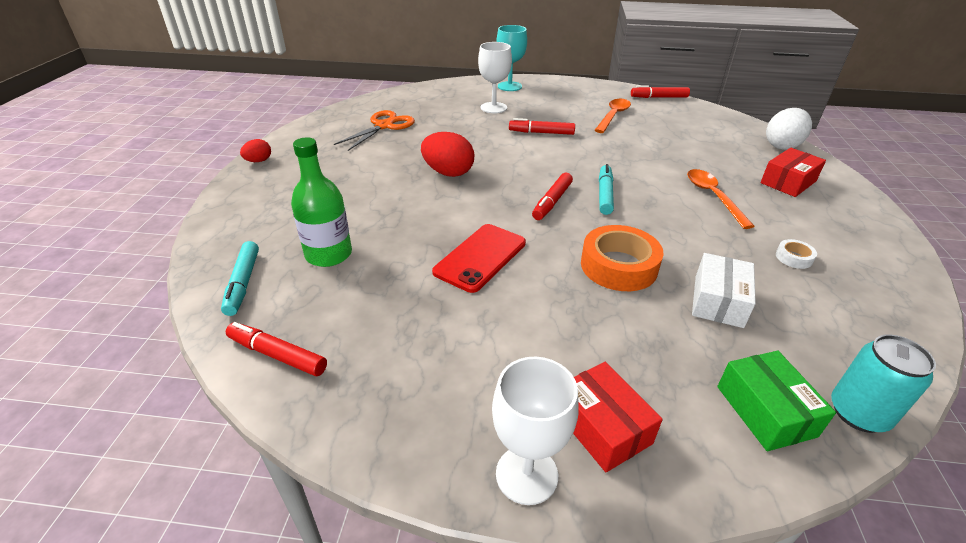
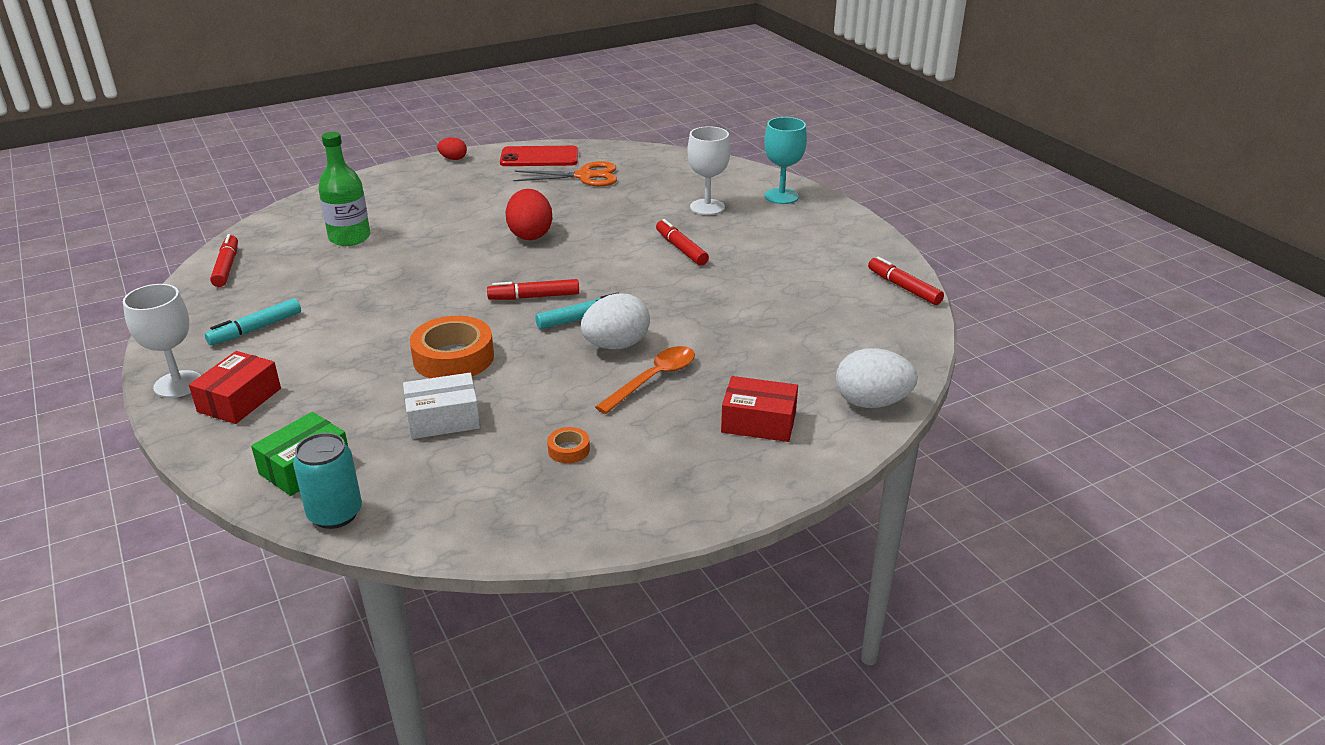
camera: 55 degrees right, 5 degrees down
turquoise marker [221,241,259,316] -> turquoise marker moved to [205,298,301,346]
red phone [432,224,526,293] -> red phone moved to [500,146,578,166]
orange spoon [594,99,631,133] -> none
white tape [776,239,817,269] -> orange tape [547,427,590,463]
none -> white egg [581,293,650,349]

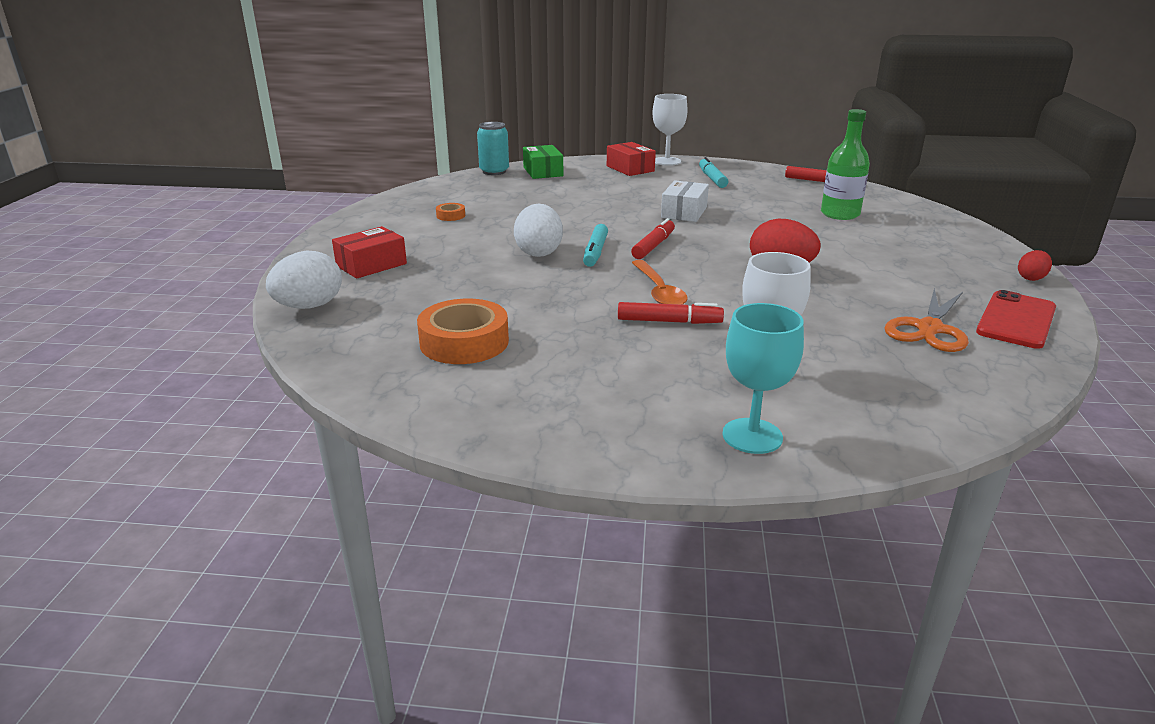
camera: 125 degrees right, 5 degrees down
white box [403,373,480,439] -> white box moved to [661,180,709,222]
orange tape [410,316,494,378] -> orange tape moved to [417,299,509,364]
orange spoon [595,346,695,414] -> orange spoon moved to [632,260,688,305]
red marker [868,256,944,305] -> none

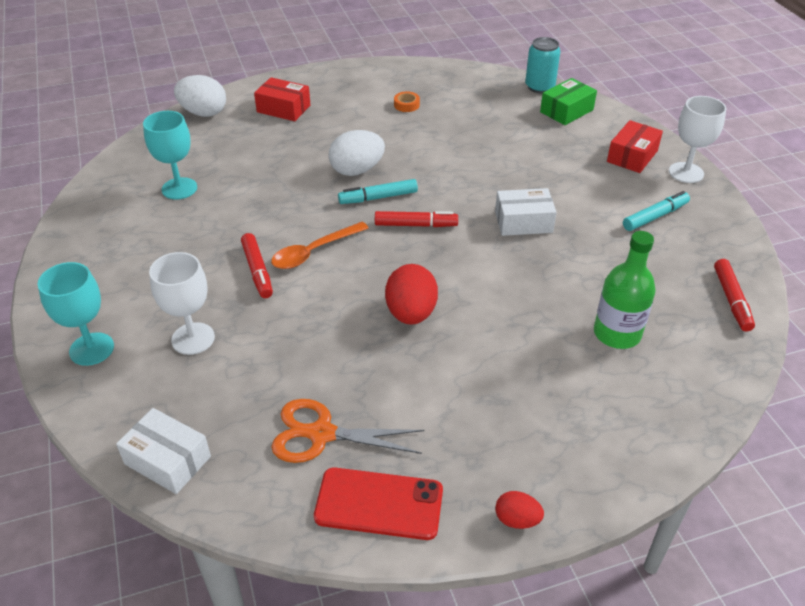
camera: 65 degrees right, 15 degrees up
orange tape [417,299,509,364] -> turquoise goblet [143,111,197,200]
none -> white box [116,408,211,494]

